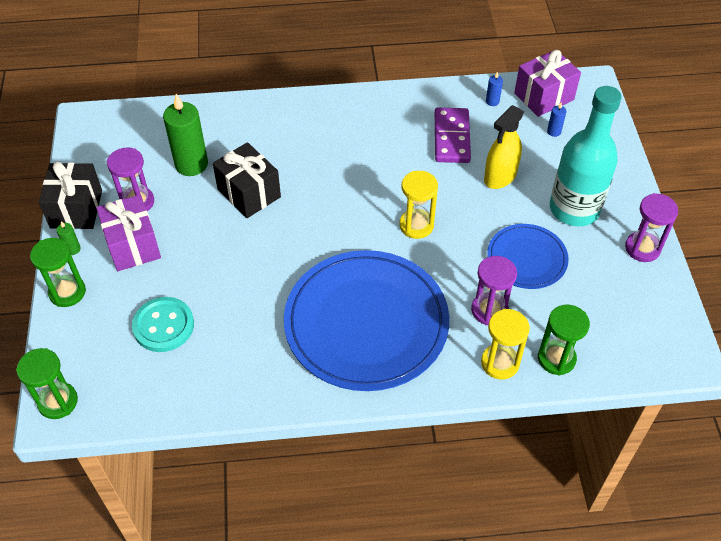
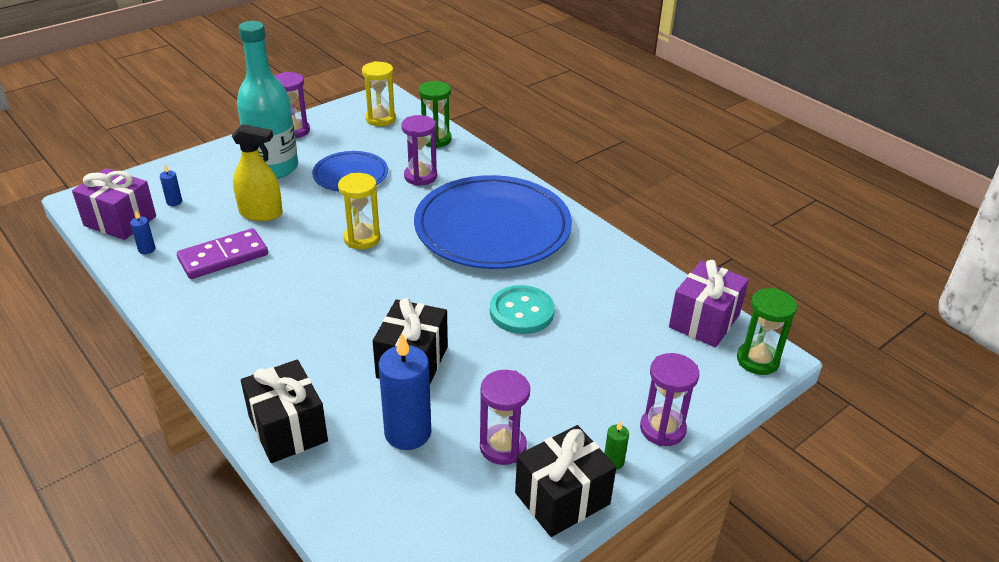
camera: 125 degrees left, 15 degrees down
green hourglass [30,238,86,307] -> purple hourglass [640,353,699,446]
purple gift [96,195,161,271] -> purple gift moved to [669,260,749,347]
turquoise button [132,297,194,352] -> turquoise button moved to [490,285,555,334]
green candle [163,94,208,176] -> blue candle [378,333,431,450]
yellow hourglass [481,309,530,379] -> yellow hourglass moved to [362,61,396,126]
none -> black gift [241,360,328,463]

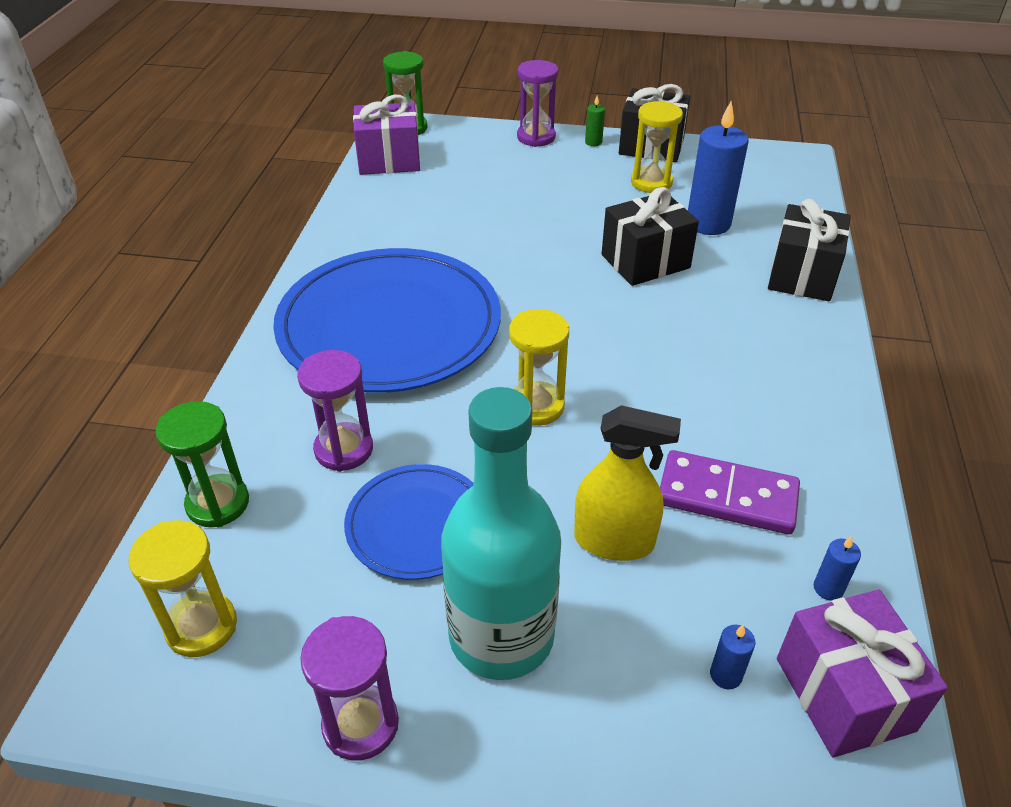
camera: 130 degrees left, 5 degrees up
yellow spray bottle [232,124,283,221] -> yellow spray bottle turned 135 degrees clockwise [574,405,681,561]
purple hourglass [480,370,530,465] -> yellow hourglass [631,101,683,193]
turquoise button [490,285,555,334] -> none

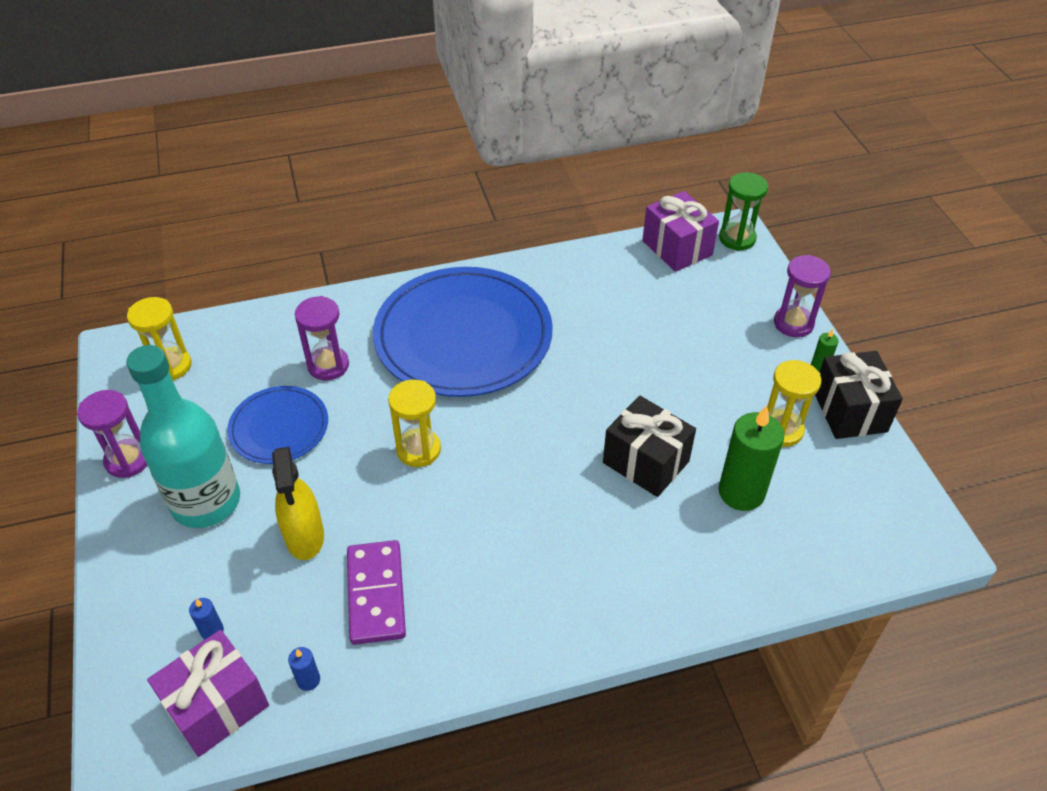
camera: 65 degrees right, 5 degrees up
green hourglass [155,401,249,528] -> none
blue candle [688,101,748,235] -> green candle [719,405,784,511]
black gift [768,199,851,301] -> none

